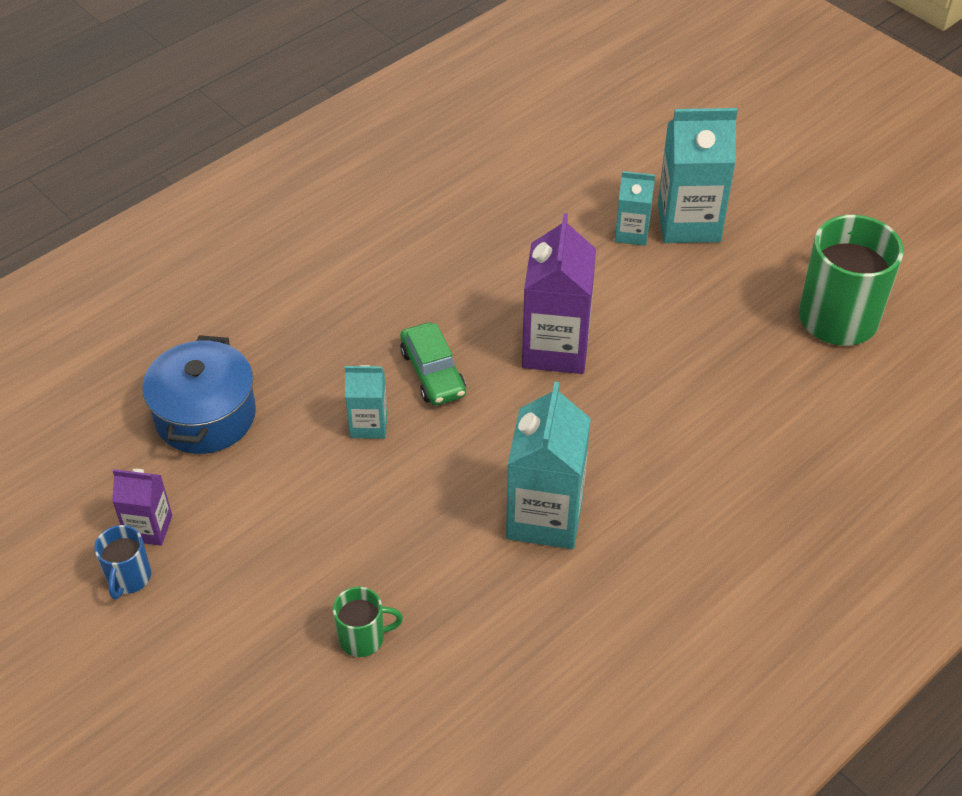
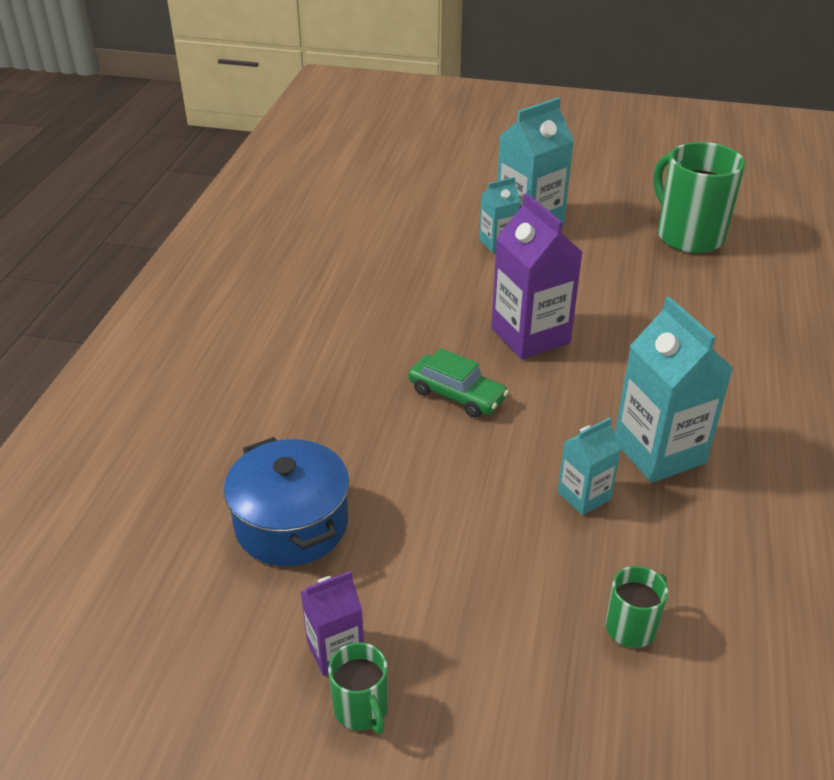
camera: 35 degrees left, 10 degrees down
blue mug [94,525,151,599] -> green mug [328,642,388,734]
turquoise carton [345,365,387,439] -> turquoise carton moved to [558,417,621,515]

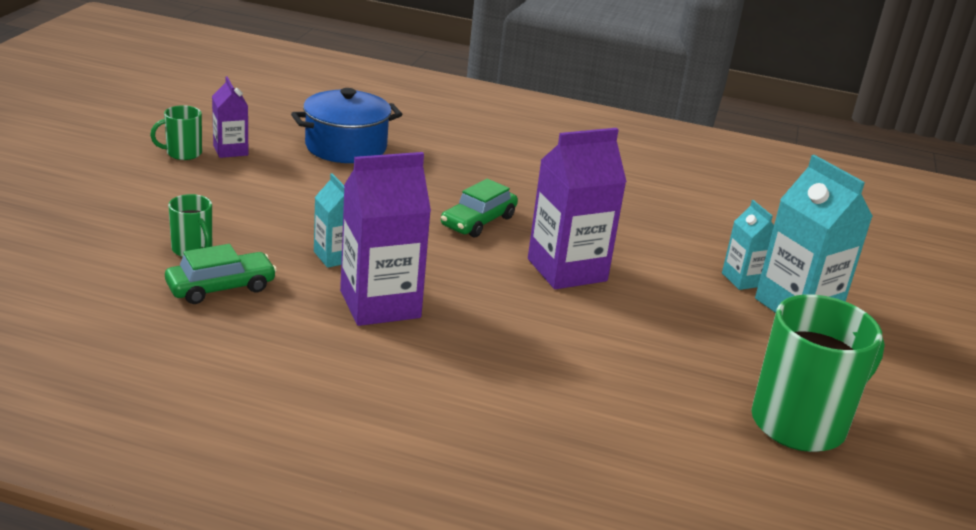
camera: 90 degrees right, 10 degrees down
turquoise carton [615,297,733,483] -> purple carton [340,152,431,326]
none -> green car [165,244,277,304]

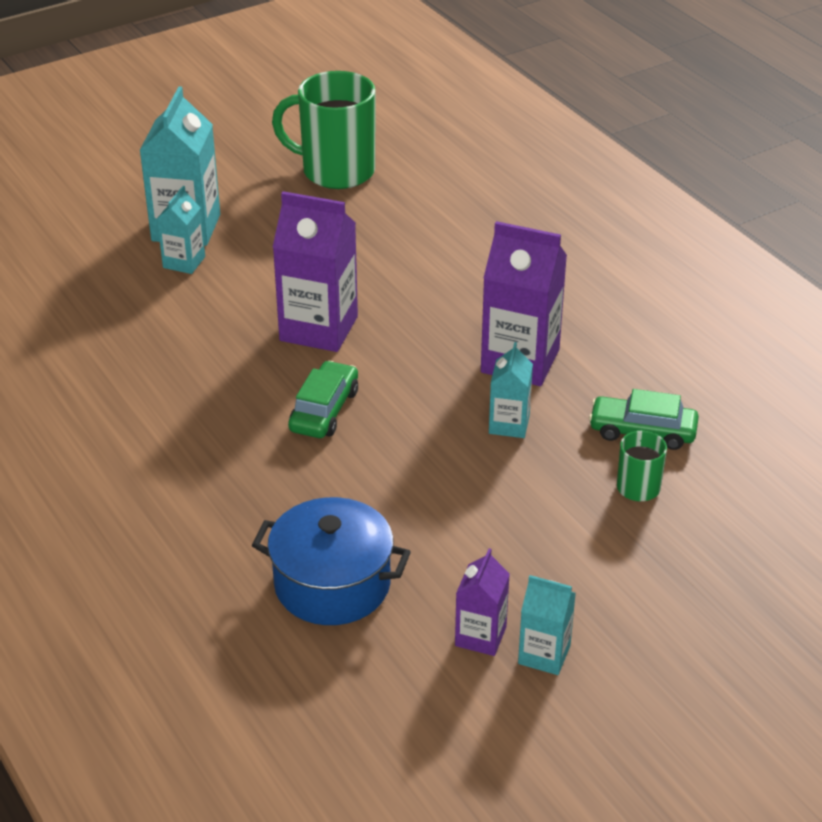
camera: 135 degrees left, 10 degrees up
green mug [150,105,202,160] -> turquoise carton [518,575,576,675]
green car [441,179,518,238] -> green car turned 60 degrees counterclockwise [288,361,358,438]

